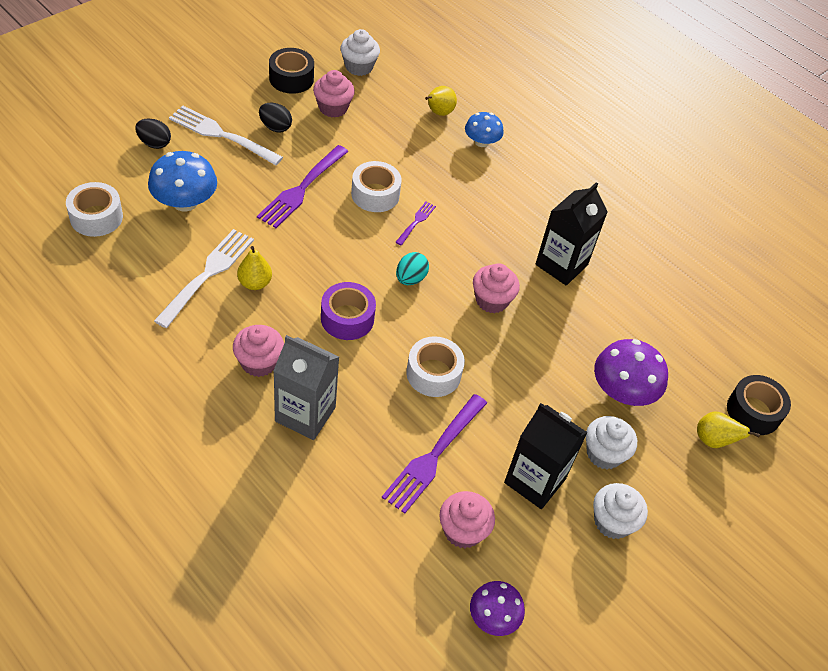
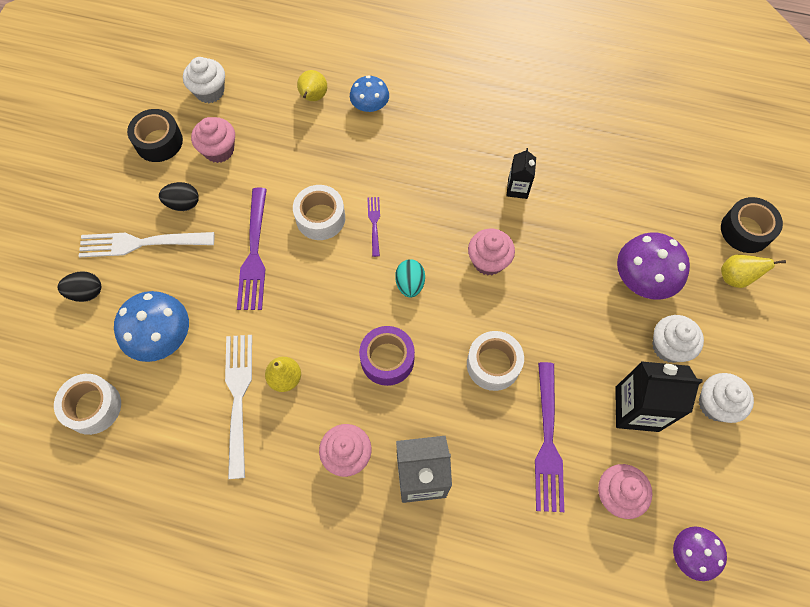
camera: 25 degrees left, 15 degrees up
black carton [535,182,608,286] -> black carton [507,148,536,199], size x0.56

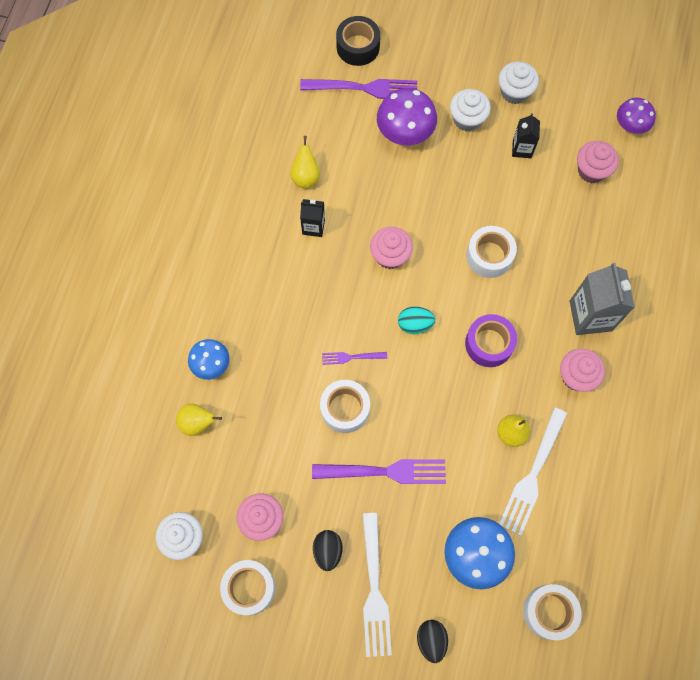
camera: 90 degrees left, 5 degrees up
black tape [127,109,183,162] -> white tape [220,560,275,615]
white fork [225,335,252,479] -> white fork turned 60 degrees counterclockwise [499,407,568,536]
purple fork [535,362,564,512] -> purple fork moved to [300,79,417,99]
black carton [615,361,703,432] -> black carton [512,113,540,158], size x0.56
yellow pear [721,255,786,288] -> yellow pear moved to [290,136,320,188]

